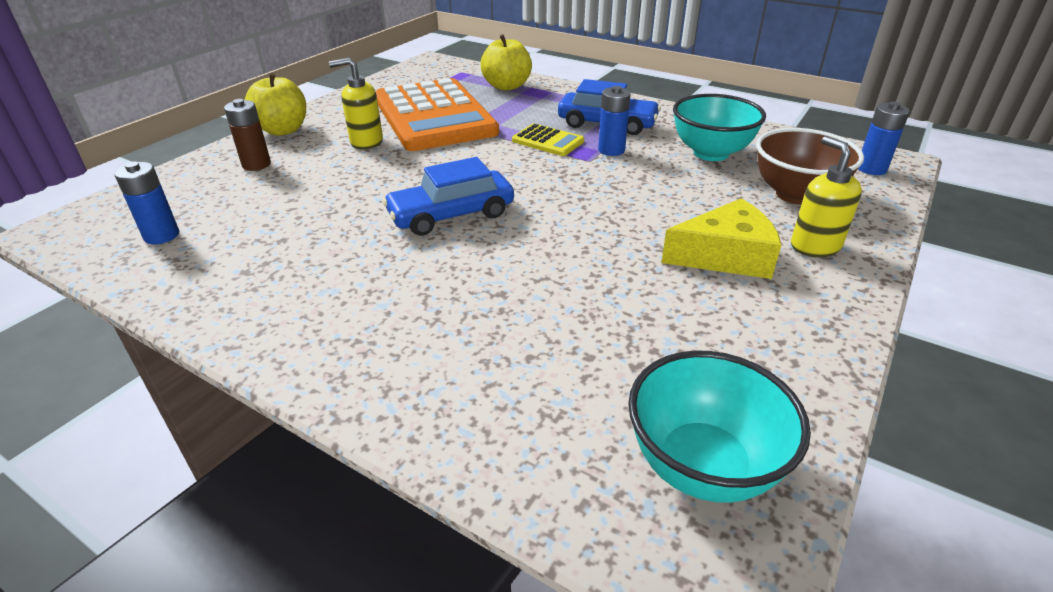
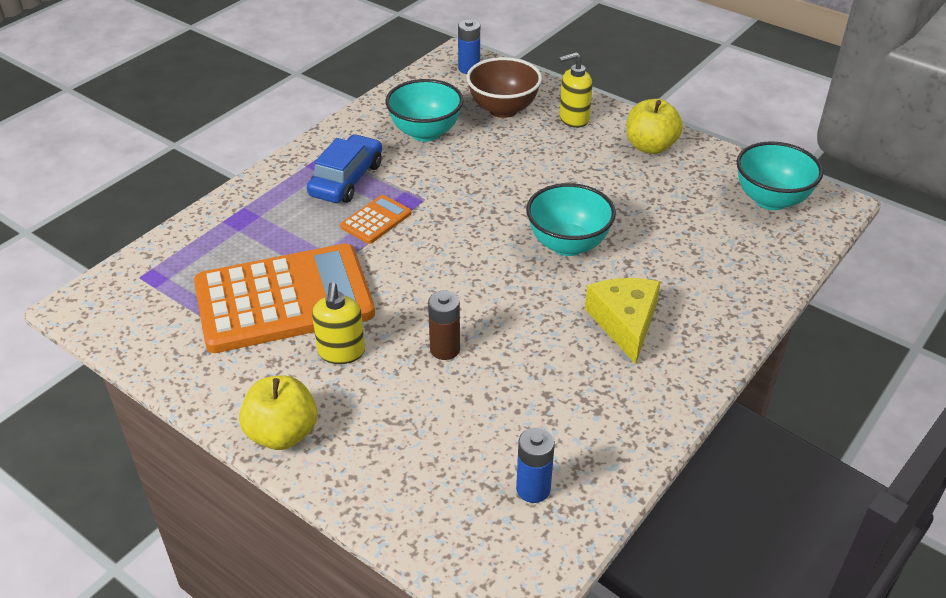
camera: 85 degrees left, 5 degrees up
brown battery [224,99,271,171] -> brown battery moved to [428,291,460,360]
blue car [382,157,514,236] -> none
yellow apple [480,34,532,91] -> yellow apple moved to [626,99,683,154]
yellow calculator [512,123,584,156] -> orange calculator [340,195,412,244]
blue battery [598,86,631,156] -> none
yellow cheese [661,198,781,279] -> yellow cheese moved to [585,278,661,364]
none -> turquoise bowl [526,183,616,256]

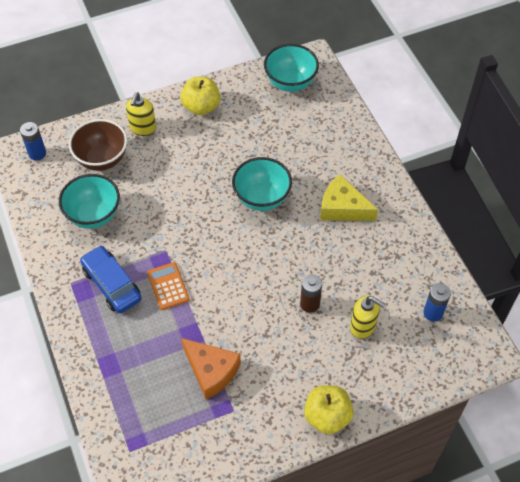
camera: 60 degrees left, 15 degrees up
orange calculator [194,243,375,353] -> orange cheese [181,338,241,399]
yellow soap dispenser [312,282,365,364] -> yellow soap dispenser moved to [350,296,386,339]

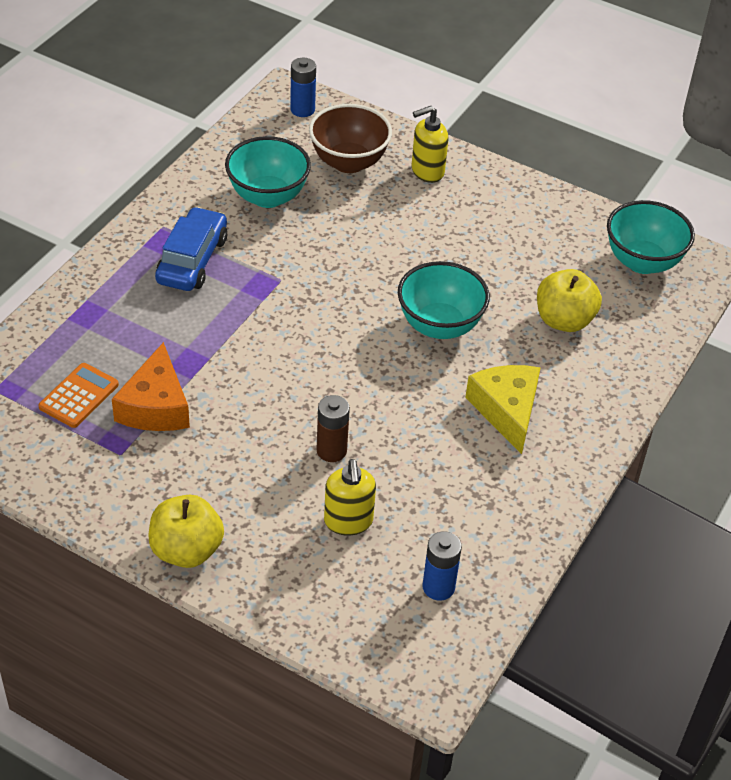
camera: 50 degrees right, 10 degrees down
orange calculator [147,262,189,310] -> orange calculator moved to [39,363,119,428]
yellow apple [180,76,220,115] -> yellow apple moved to [537,269,602,332]

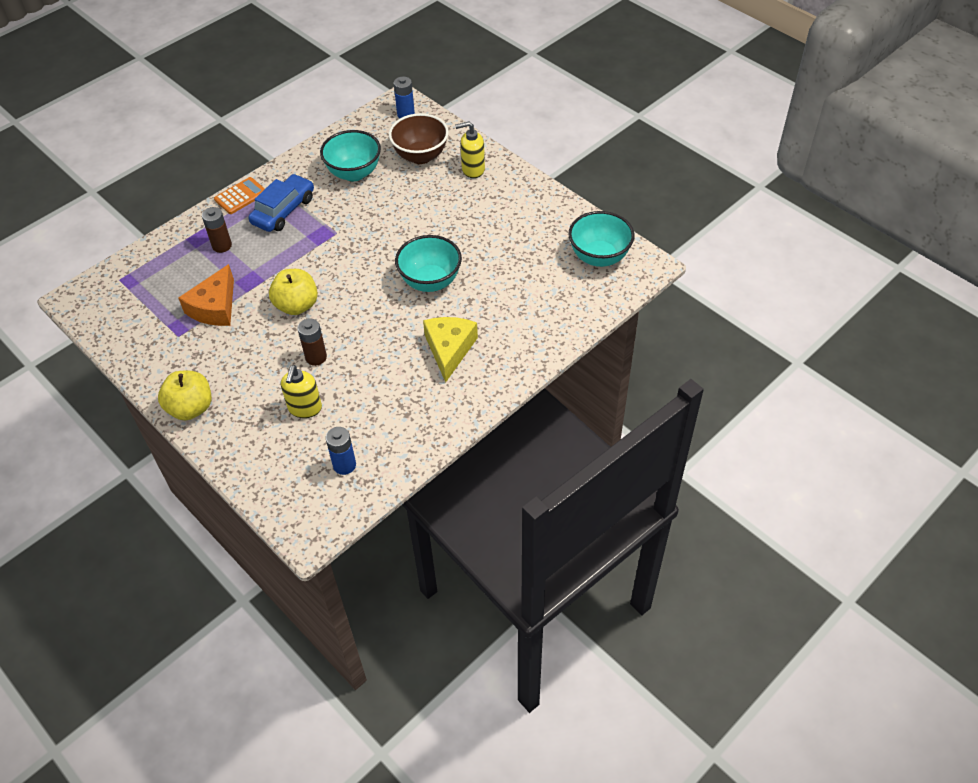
camera: 20 degrees right, 5 degrees up
orange calculator [39,363,119,428] -> orange calculator moved to [214,177,265,214]
yellow apple [537,269,602,332] -> yellow apple moved to [269,269,318,315]
none -> brown battery [202,207,232,253]

